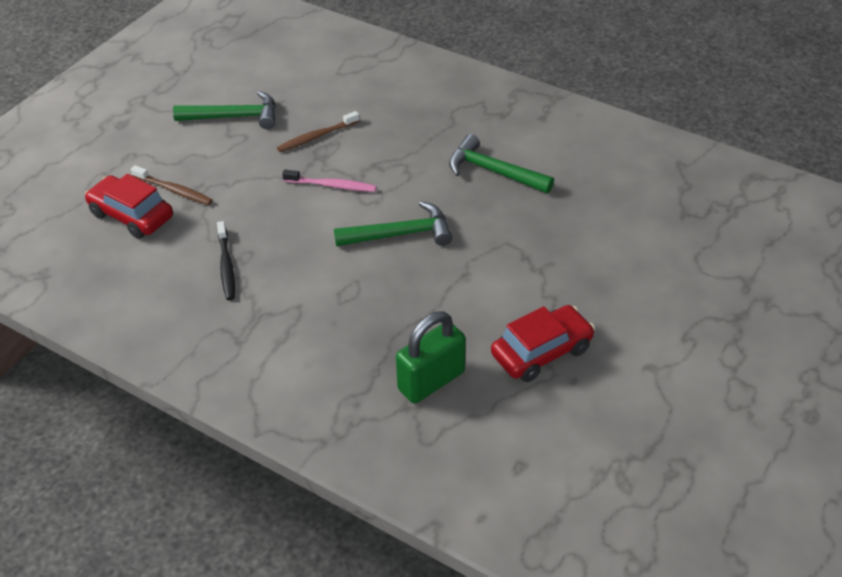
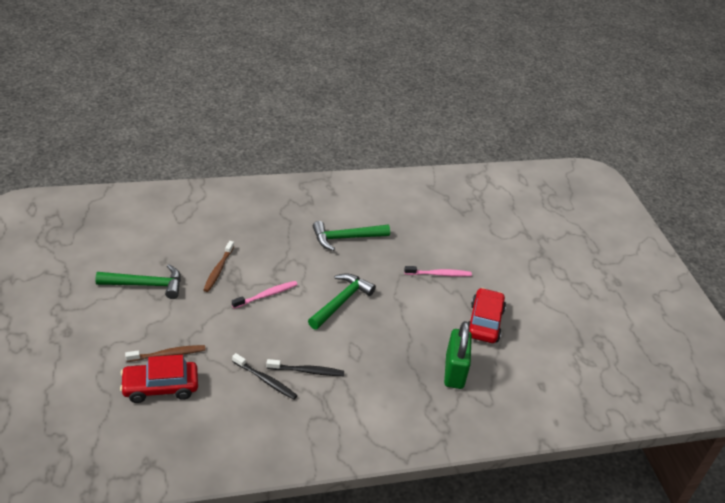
camera: 50 degrees left, 5 degrees down
green hammer [173,91,276,129] -> green hammer turned 45 degrees clockwise [95,264,181,299]
none -> black toothbrush [266,359,344,376]
none -> pink toothbrush [404,266,472,277]

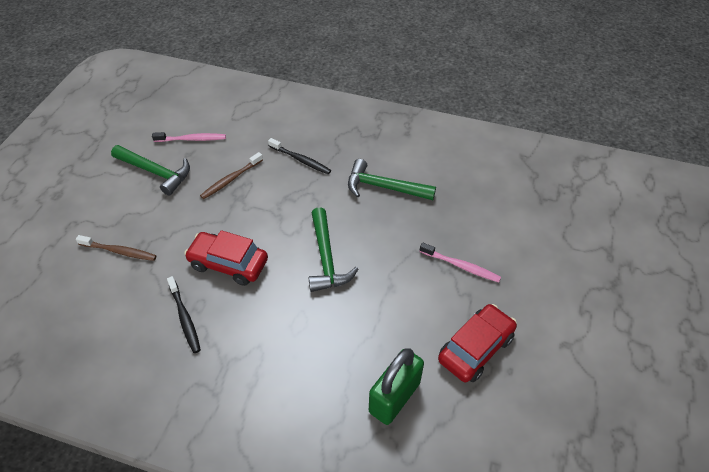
camera: 35 degrees right, 10 degrees up
red car [120,355,198,403] -> red car moved to [184,230,268,286]
pink toothbrush [232,281,298,309] -> pink toothbrush moved to [152,132,226,142]
black toothbrush [266,359,344,376] -> black toothbrush moved to [268,138,331,174]
green hammer [308,273,376,329] -> green hammer turned 105 degrees clockwise [308,207,358,292]

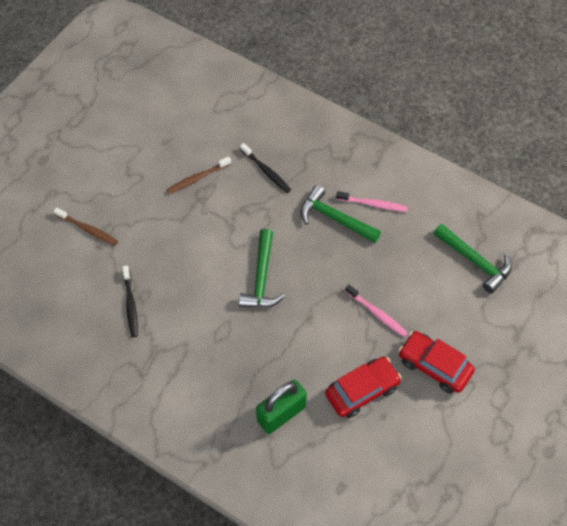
camera: 15 degrees right, 10 degrees up
green hammer [111,145,190,196] -> green hammer moved to [434,224,512,293]
pink toothbrush [152,132,226,142] -> pink toothbrush moved to [336,191,408,212]
red car [184,230,268,286] -> red car moved to [399,331,475,394]

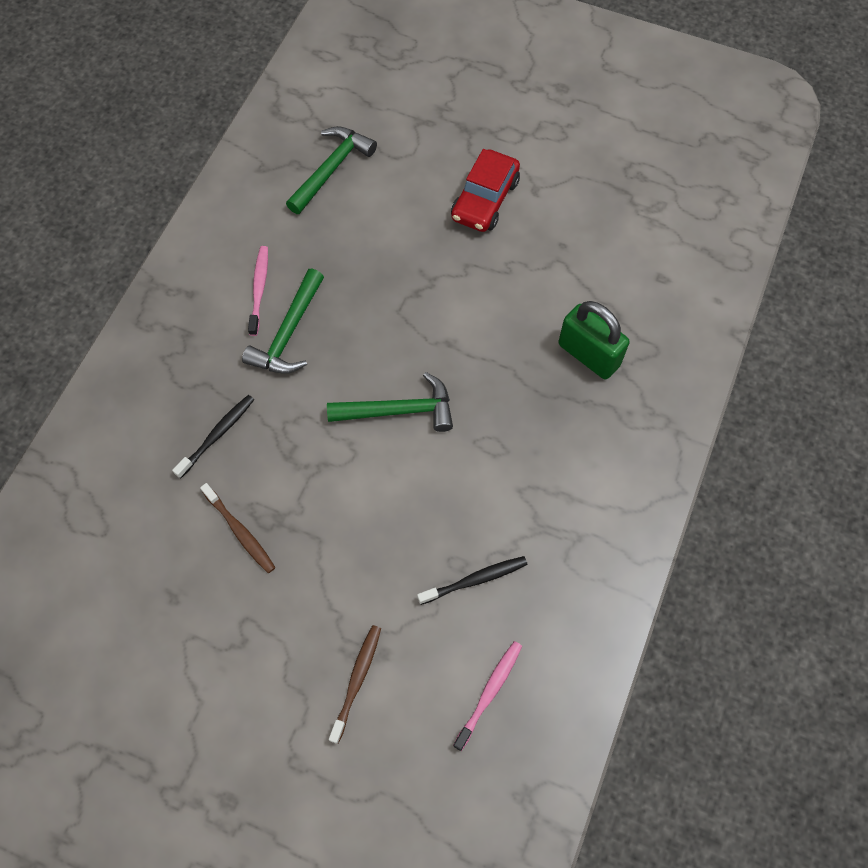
camera: 100 degrees left, 5 degrees up
red car [325,357,402,418] -> none
pink toothbrush [345,284,408,337] -> pink toothbrush moved to [453,641,522,751]

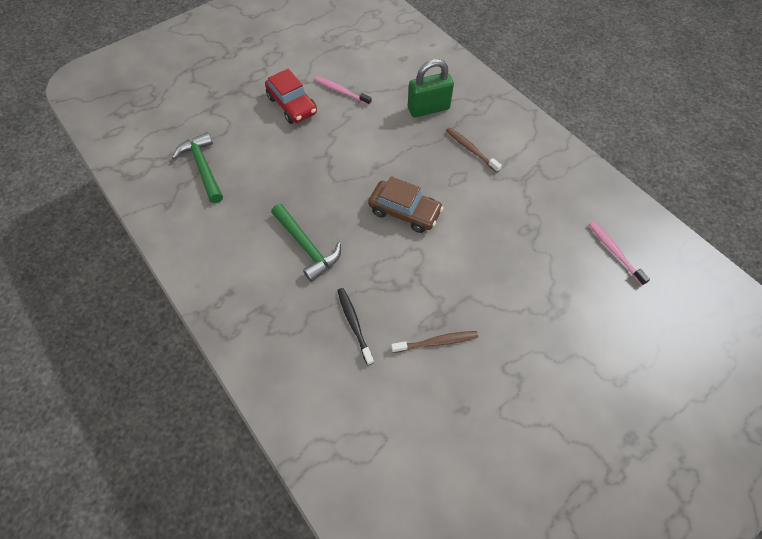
camera: 60 degrees left, 5 degrees down
pink toothbrush [248,246,268,336] -> pink toothbrush moved to [314,76,372,105]
green hammer [327,372,453,432] -> brown car [368,176,444,233]
brown toothbrush [329,625,381,744] -> brown toothbrush moved to [446,128,502,172]
black toothbrush [417,556,528,605] -> none

